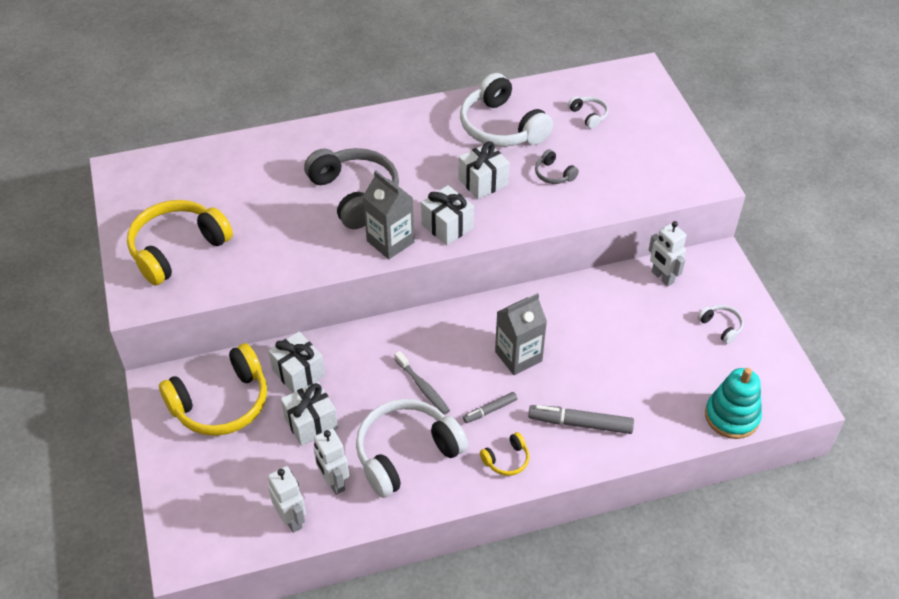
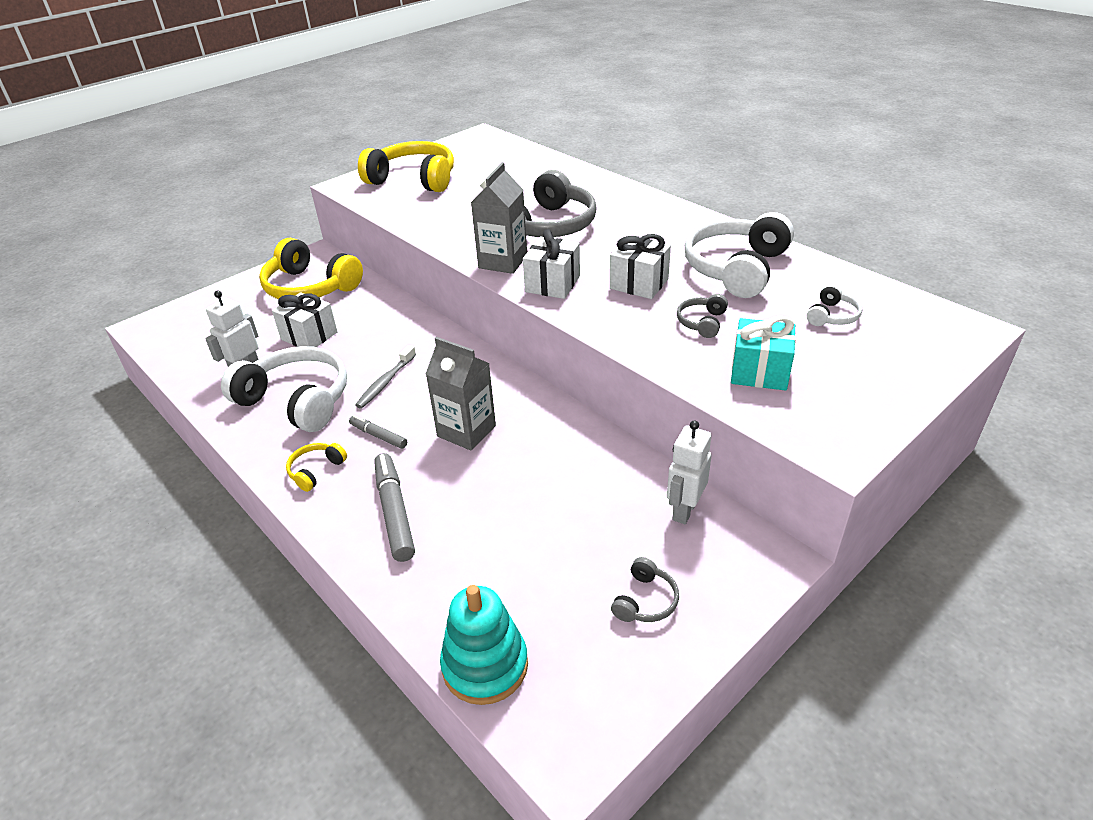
camera: 65 degrees right, 10 degrees down
white gift [268,332,325,393] -> none
white robot [268,466,306,533] -> none
yellow headphones [480,432,529,476] -> yellow headphones turned 90 degrees clockwise [286,443,347,492]
white headphones [697,305,744,344] -> grey headphones [611,557,679,622]
none -> turquoise gift [731,315,796,391]

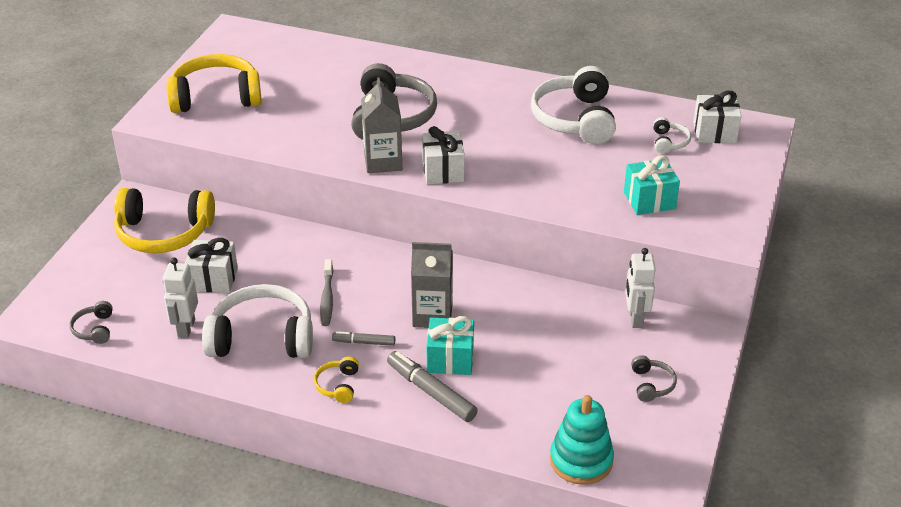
camera: 30 degrees left, 0 degrees up
white gift [610,234,671,299] -> white gift moved to [693,91,742,143]
grey headphones [677,294,728,338] -> grey headphones moved to [70,301,113,344]
none -> turquoise gift [426,316,474,375]

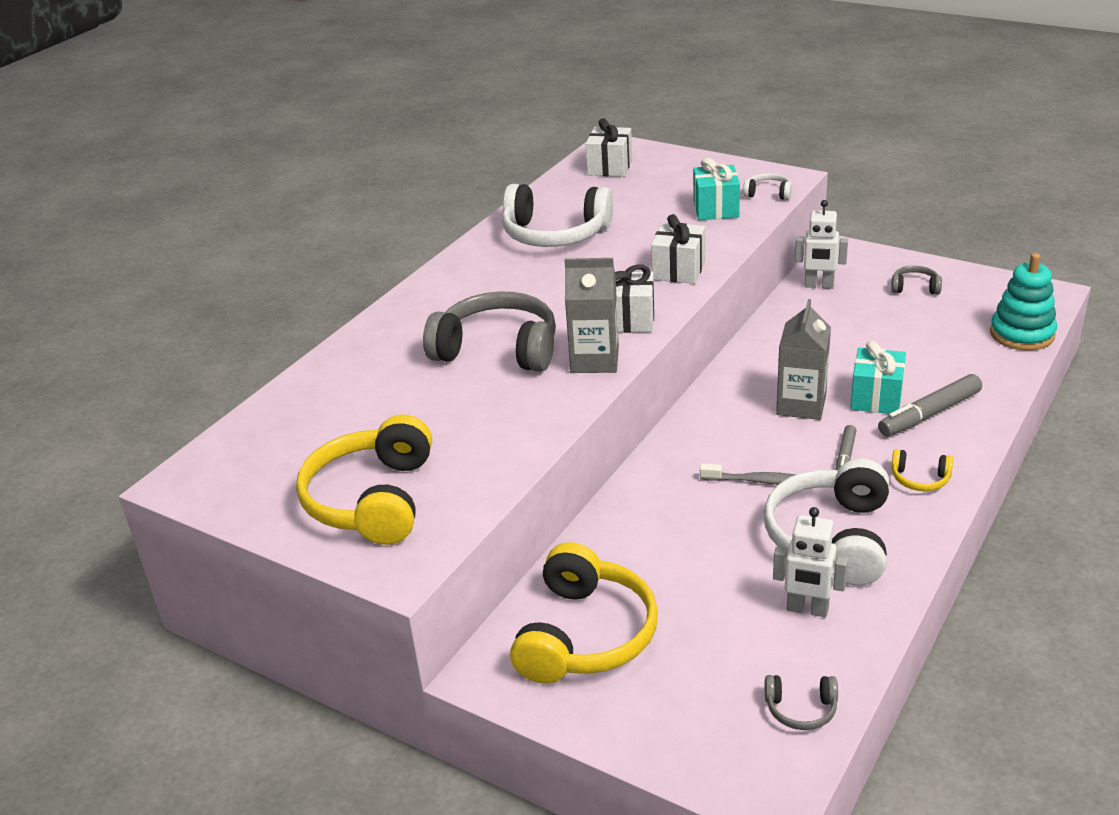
camera: 75 degrees left, 5 degrees down
white gift [185,238,238,293] -> white gift moved to [651,214,705,284]
white headphones [653,117,691,154] -> white headphones moved to [743,173,792,200]

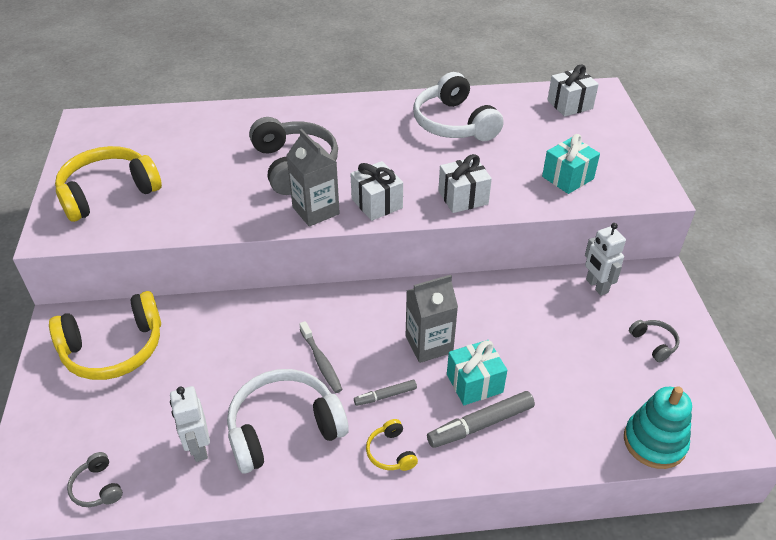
camera: 50 degrees right, 10 degrees up
white headphones [743,173,792,200] -> none
grey marker [878,374,982,436] -> grey marker turned 45 degrees counterclockwise [427,391,535,448]

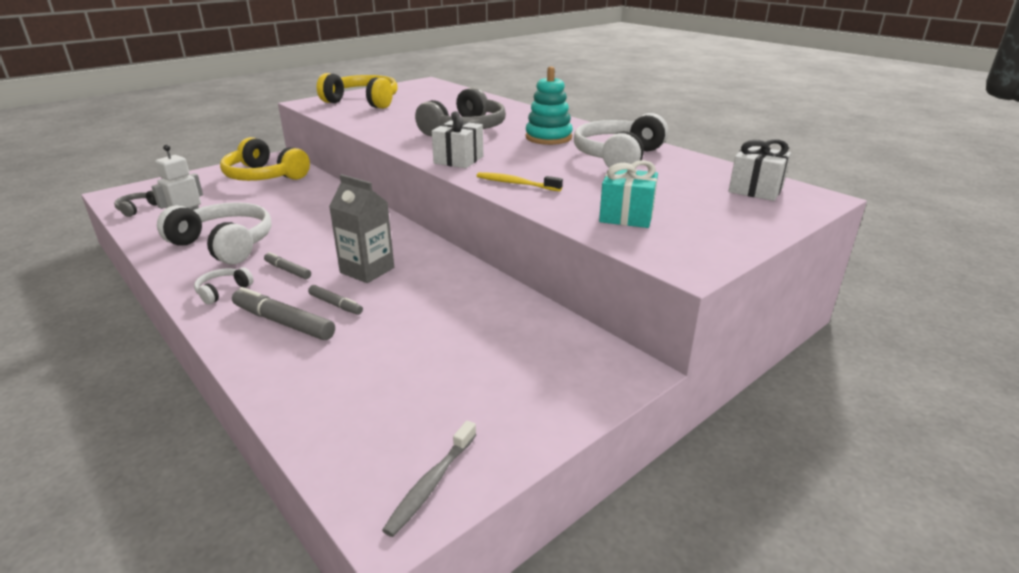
camera: 55 degrees right, 15 degrees down
grey carton [286,129,340,227] -> none
grey toothbrush [299,321,343,393] -> grey toothbrush moved to [382,421,476,537]
yellow headphones [366,419,418,471] -> white headphones [194,267,253,305]
white gift [438,154,492,213] -> yellow toothbrush [477,172,563,191]
turquoise gift [447,340,507,405] -> grey marker [308,285,363,315]
white robot [585,223,626,296] -> none
turquoise stacking toy [624,386,692,469] -> turquoise stacking toy moved to [525,67,573,145]
grey headphones [629,320,680,362] -> none

